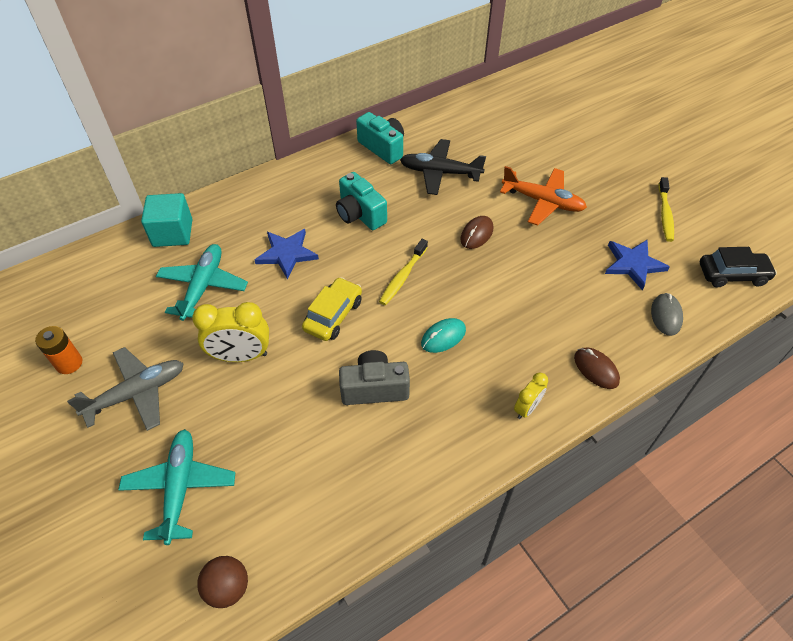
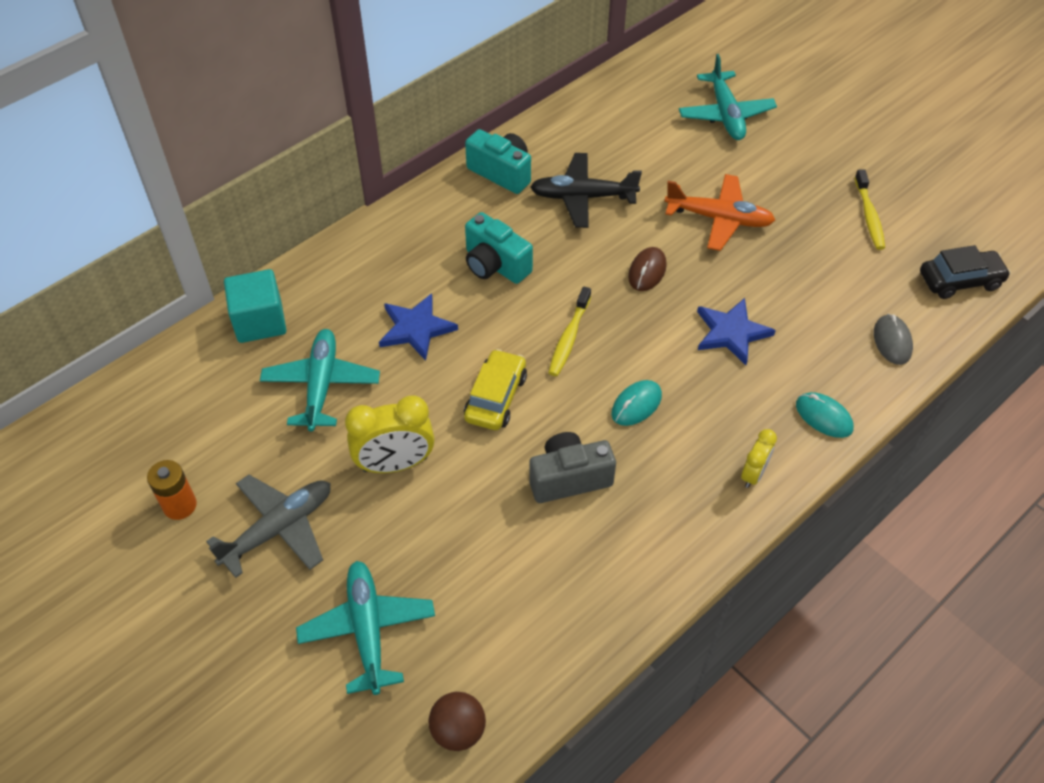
camera: 10 degrees left, 0 degrees up
brown mouse [574,348,620,389] -> turquoise mouse [796,392,854,438]
blue star [605,240,670,291] -> blue star moved to [697,298,776,365]
none -> turquoise plane [679,54,777,140]

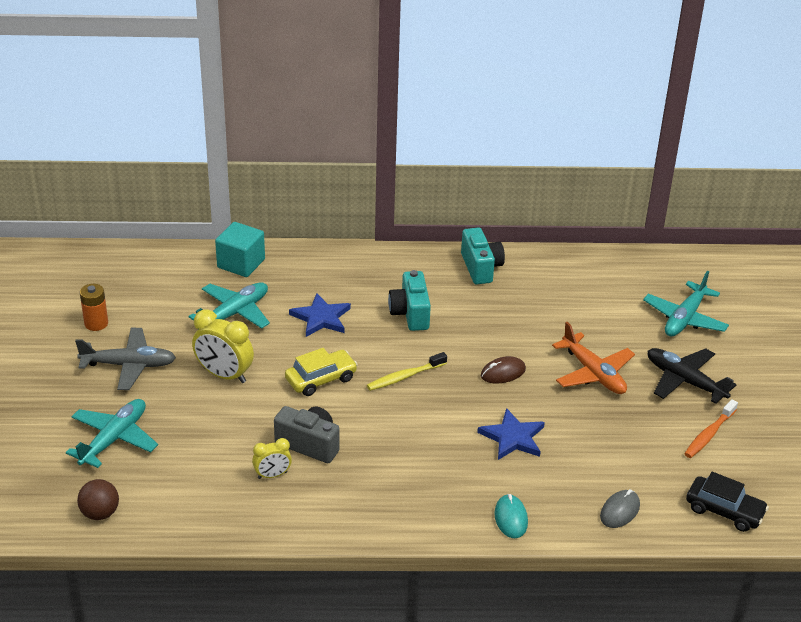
camera: 40 degrees right, 15 degrees down
black plane [530,153,642,228] -> black plane moved to [648,348,737,404]
turquoise mouse [611,380,662,426] -> none
yellow clock [741,429,777,488] -> yellow clock moved to [252,438,292,479]
yellow toothbrush [855,169,885,250] -> orange toothbrush [684,399,738,458]

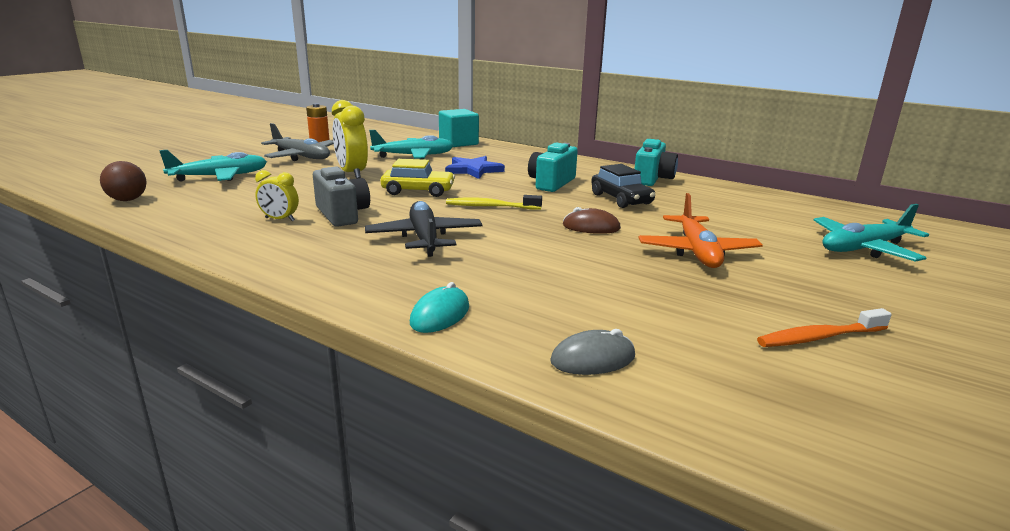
camera: 35 degrees right, 15 degrees down
blue star [477,408,545,460] -> none
black plane [648,348,737,404] -> black plane moved to [365,201,483,257]
black car [686,472,769,532] -> black car moved to [591,164,655,208]

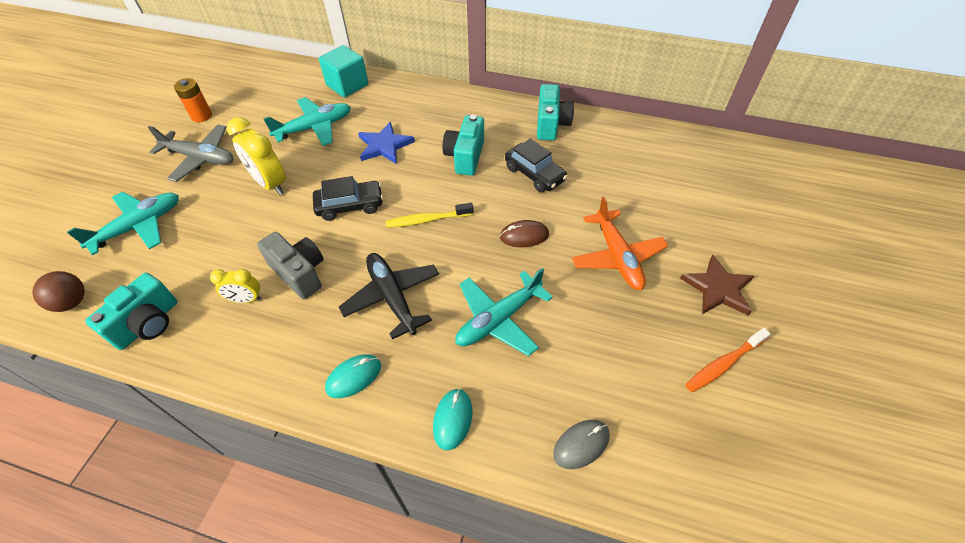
camera: 15 degrees left, 30 degrees up
yellow car [381,159,455,197] -> black car [313,176,383,221]
turquoise plane [814,204,929,262] -> turquoise plane moved to [455,268,553,356]
none -> turquoise camera [85,273,177,350]
none -> turquoise mouse [325,355,381,398]
none -> brown star [680,255,754,316]

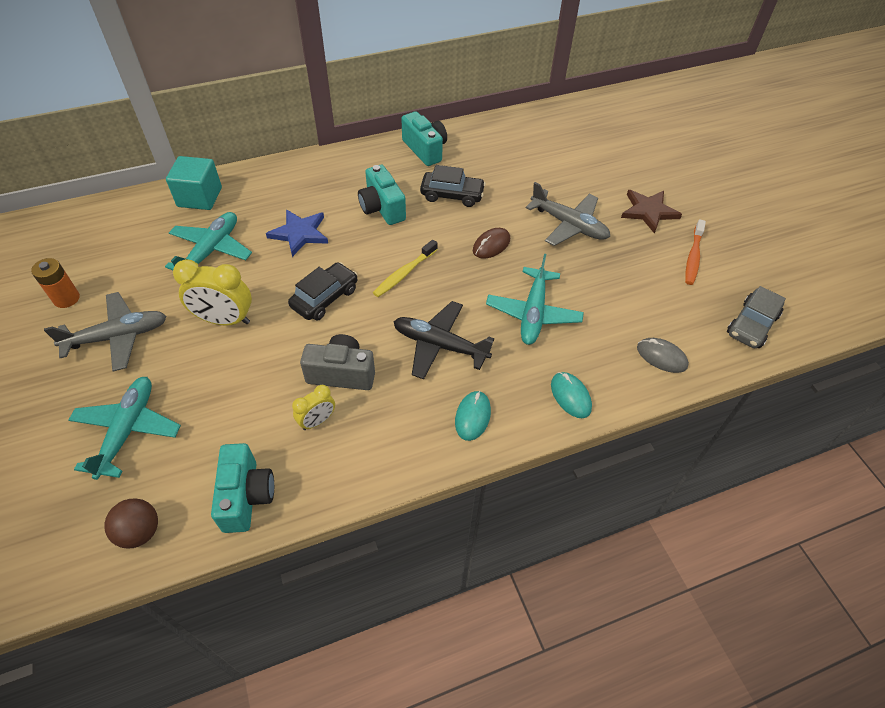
camera: 40 degrees left, 0 degrees up
grey mouse [553,420,610,469] -> grey mouse turned 75 degrees counterclockwise [637,338,689,373]
orange plane [572,197,668,290] -> grey plane [526,182,610,246]
none -> grey car [727,286,786,348]

